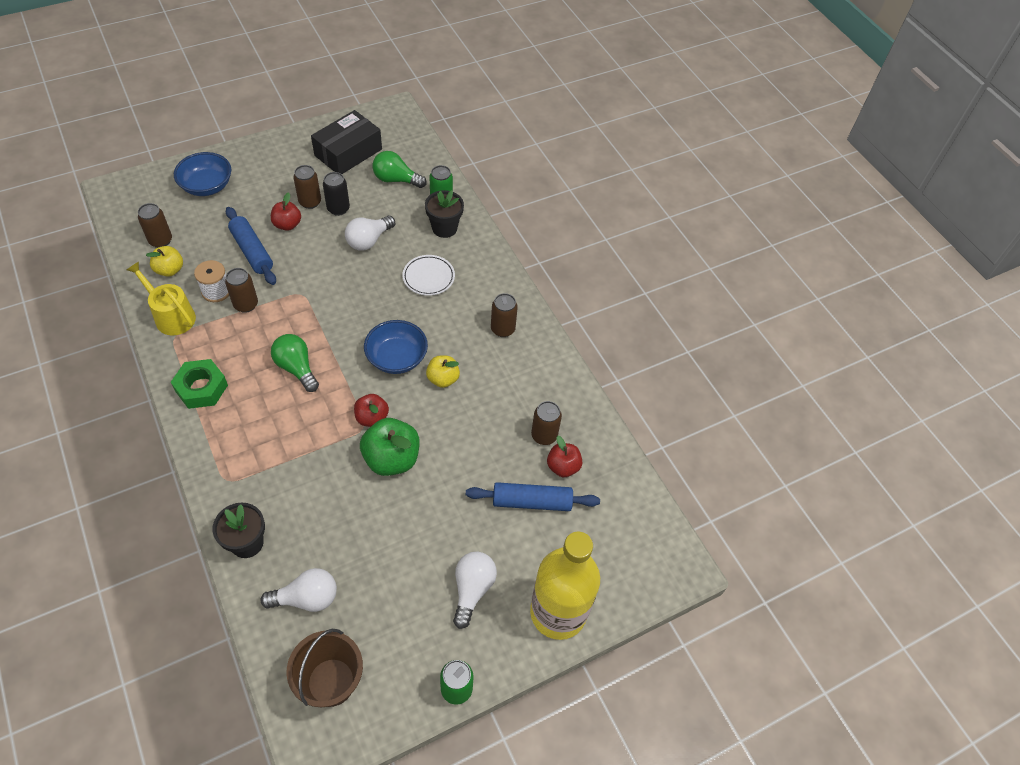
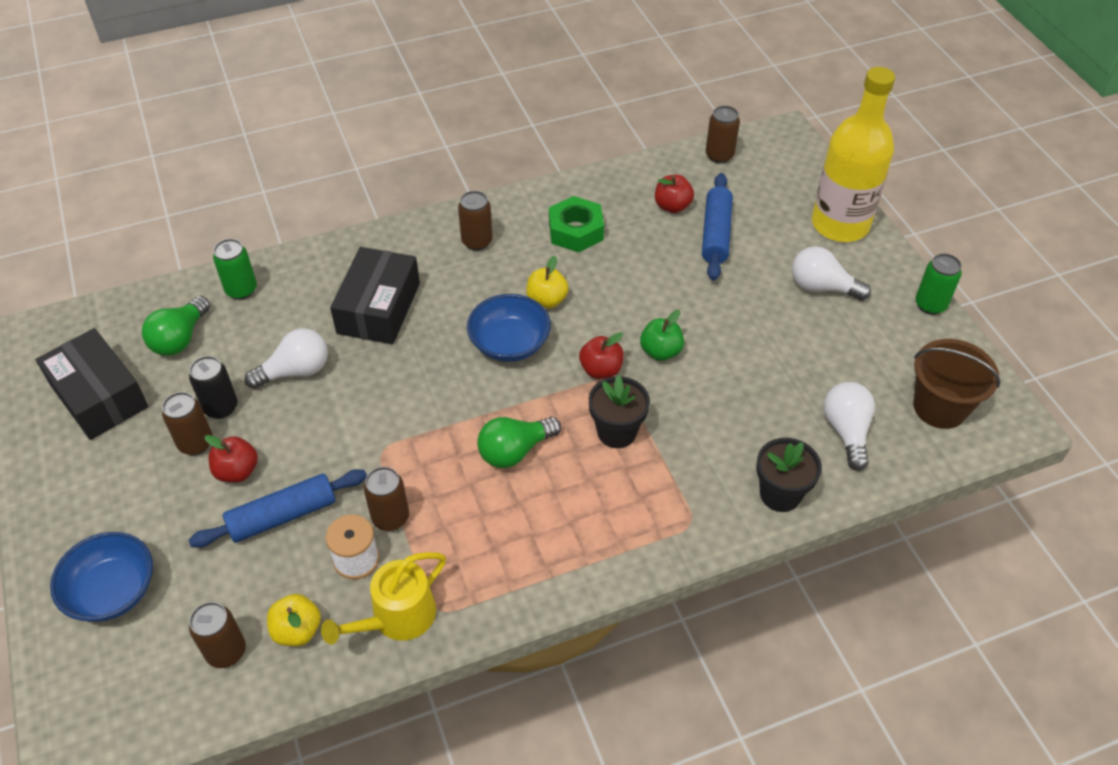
camera: 80 degrees left, 5 degrees down
green nut [171,359,228,409] -> green nut moved to [549,196,604,252]
white light bulb [345,216,395,251] -> white light bulb turned 75 degrees counterclockwise [244,328,328,389]
green apple [360,418,419,476] -> green apple [640,310,684,361], size x0.60
white plate [402,255,455,296] -> black box [330,247,420,344]
black flower pot [425,190,464,238] -> black flower pot moved to [589,375,650,448]
brown can [531,401,562,445] -> brown can moved to [706,106,740,164]

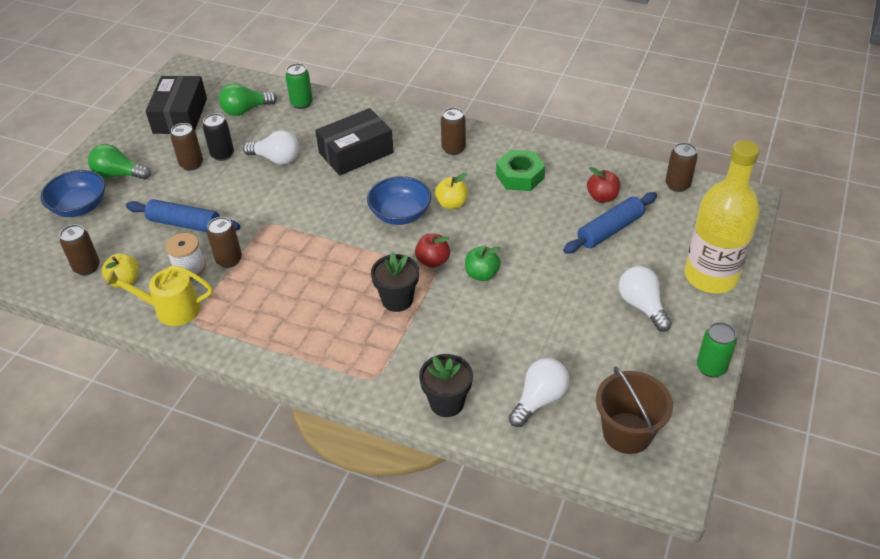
camera: 45 degrees right, 5 degrees down
red apple [205,435,258,483] -> none
green light bulb [477,417,561,468] -> green light bulb moved to [88,144,151,180]

